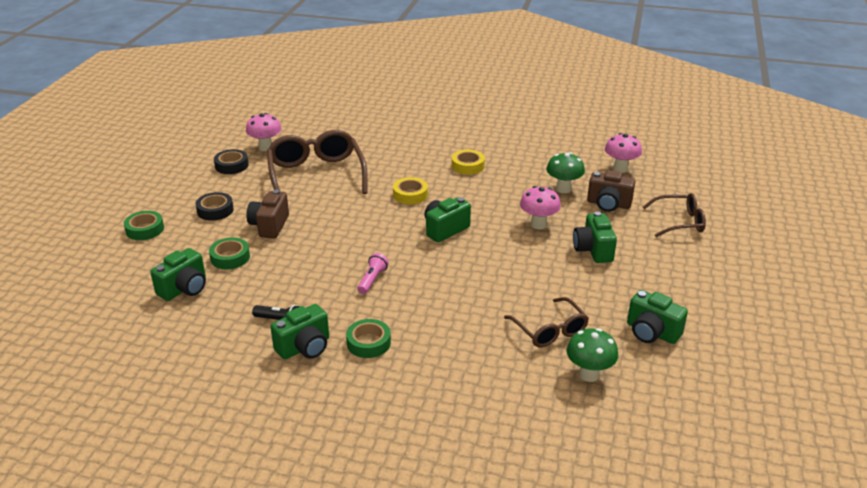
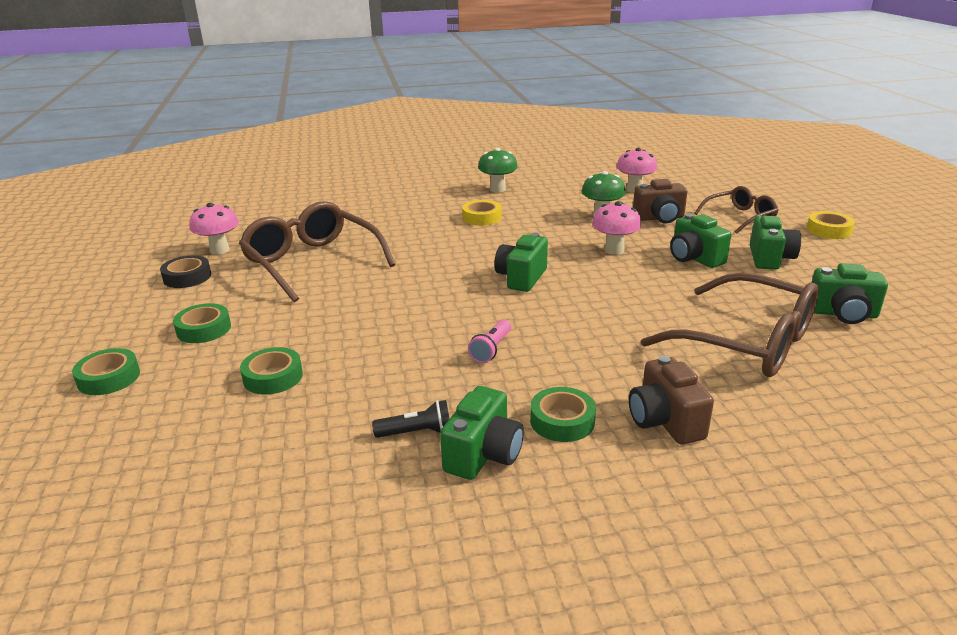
camera: 25 degrees left, 5 degrees down
green camera [150,248,206,301] -> green camera moved to [750,215,801,270]
black tape [196,192,234,221] -> green tape [173,303,231,343]
brown camera [246,189,289,239] -> brown camera moved to [629,355,714,444]
pink flashlight [357,253,389,294] -> pink flashlight turned 150 degrees counterclockwise [468,320,511,363]
yellow tape [393,177,428,204] -> yellow tape moved to [807,211,855,239]
brown glasses [504,297,589,347] -> brown glasses [641,273,819,377], size x1.73
green mushroom [567,328,618,382] -> green mushroom moved to [478,148,518,192]

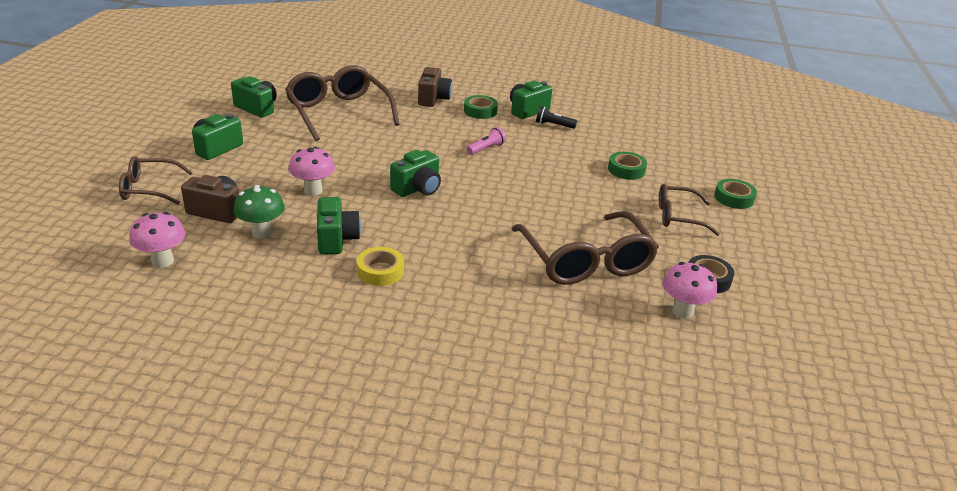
camera: 160 degrees left, 5 degrees up
green tape [173,303,231,343] -> brown glasses [659,184,720,236]
green mushroom [478,148,518,192] -> none
green camera [670,213,731,268] -> green camera moved to [317,197,361,255]
yellow tape [807,211,855,239] -> none

